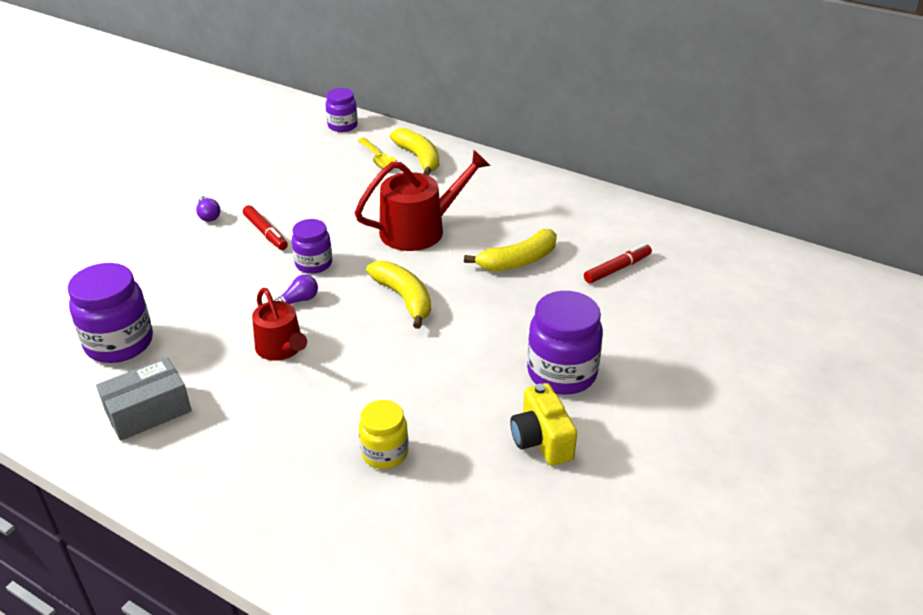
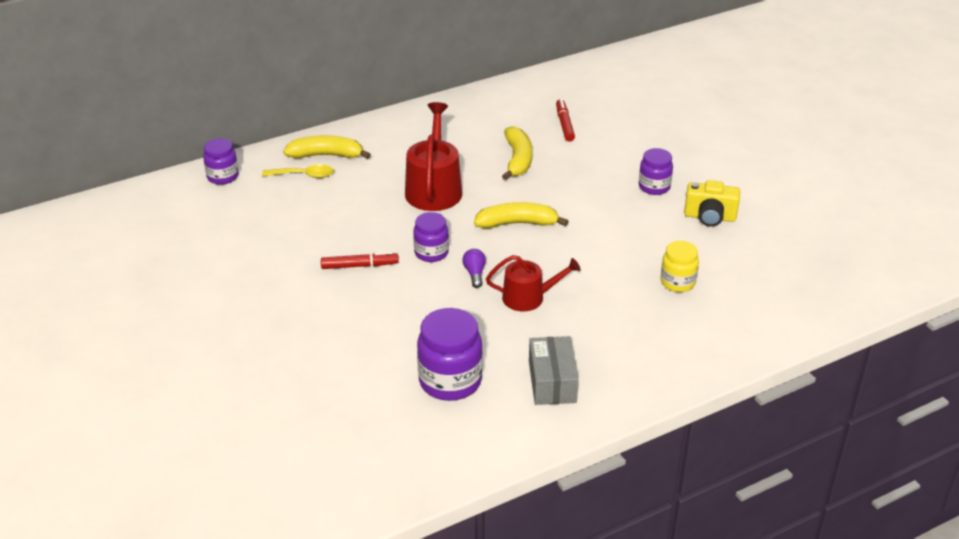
camera: 60 degrees left, 0 degrees up
purple light bulb [196,196,221,222] -> none
purple jar [527,291,603,395] -> purple jar [639,148,673,195], size x0.61

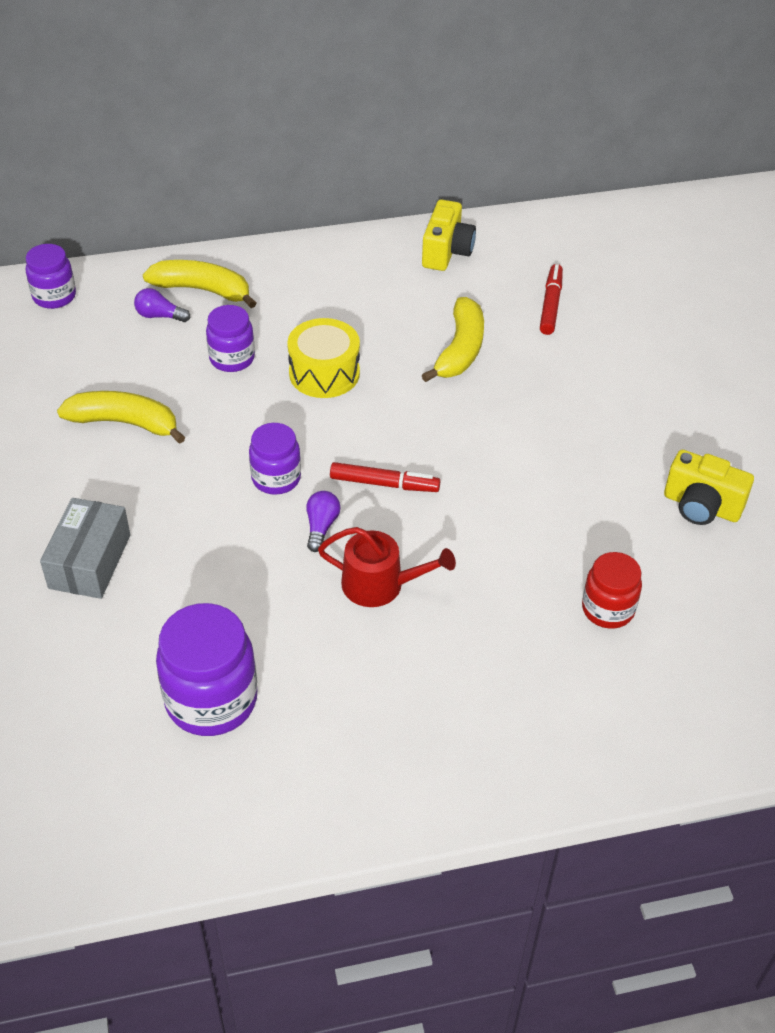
camera: 15 degrees right, 10 degrees up
yellow spoon [262,165,334,178] -> purple light bulb [134,288,190,322]
red marker [321,251,399,269] -> red marker moved to [330,462,441,492]
red watering can [405,102,462,211] -> yellow drum [287,318,360,398]
yellow banana [474,202,569,229] -> yellow banana moved to [57,391,185,444]
grey box [529,336,579,405] -> grey box moved to [40,498,130,599]
purple jar [639,148,673,195] -> purple jar moved to [206,305,255,372]
yellow jar [660,241,699,292] -> red jar [582,552,642,629]
none -> yellow camera [422,199,476,271]

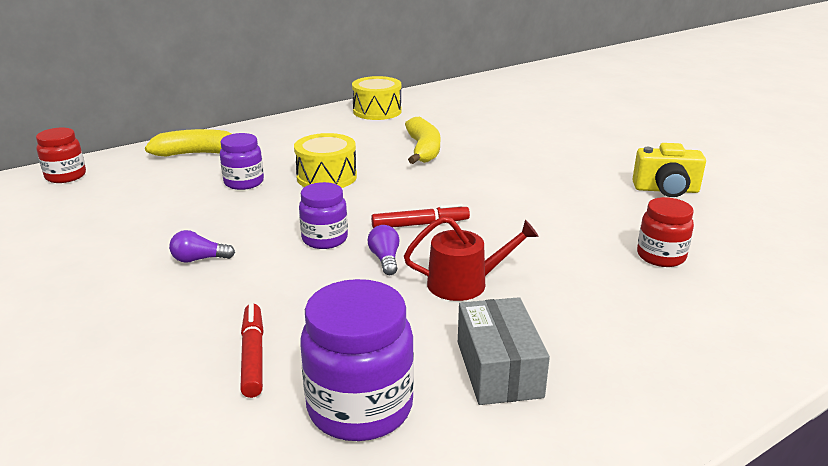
camera: 20 degrees left, 20 degrees down
purple jar [26,244,76,309] -> red jar [36,128,86,183]
grey box [40,498,130,599] -> grey box moved to [458,297,550,405]
yellow banana [57,391,185,444] -> none
purple light bulb [134,288,190,322] -> purple light bulb moved to [169,230,235,263]
yellow camera [422,199,476,271] -> yellow drum [352,76,402,120]
red marker [540,264,563,335] -> red marker moved to [240,303,264,398]

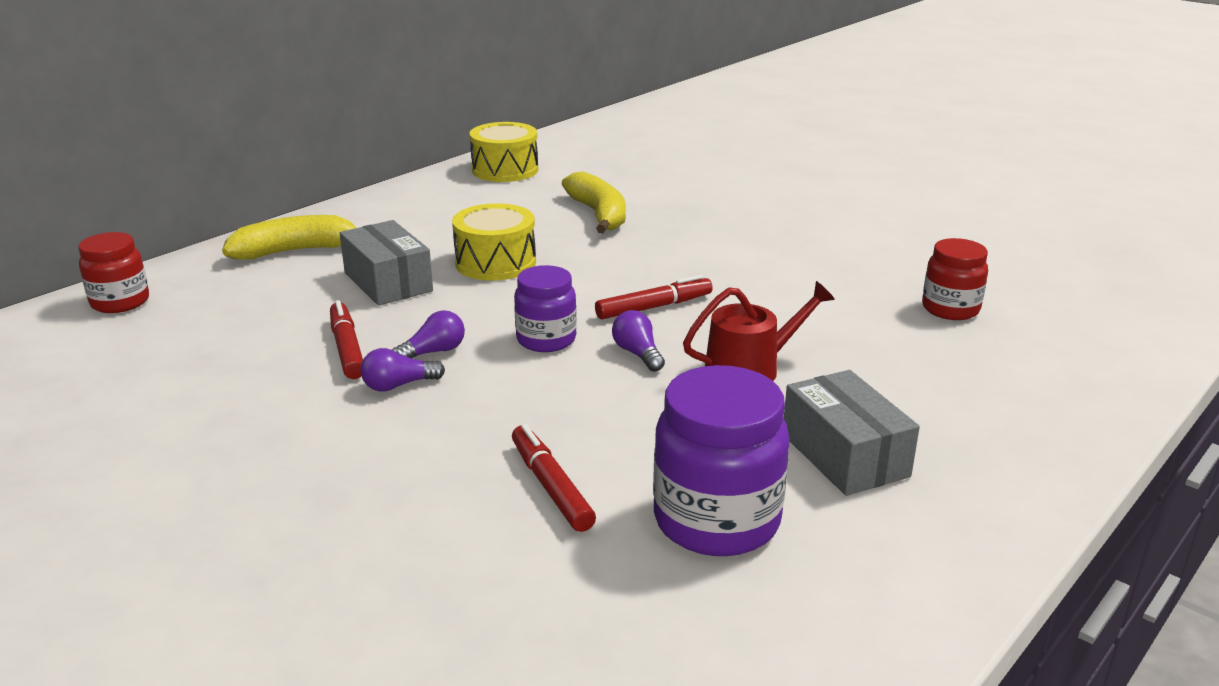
camera: 15 degrees left, 0 degrees up
purple jar [220,133,264,190] -> grey box [340,220,433,306]
yellow camera [632,143,706,197] -> none
none -> red marker [330,300,363,379]
none -> purple light bulb [392,310,465,358]

